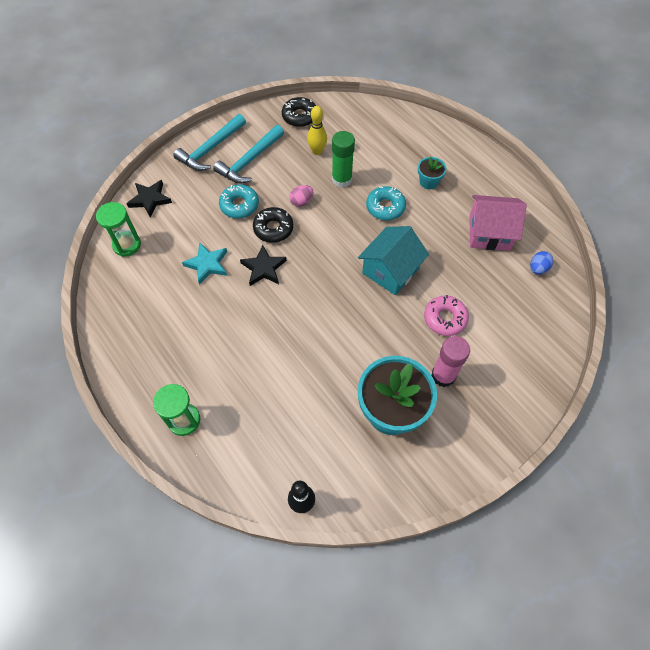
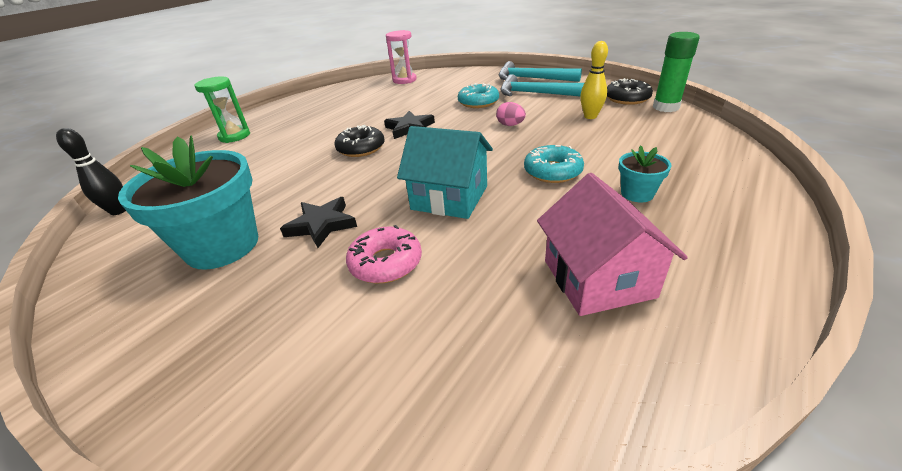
camera: 75 degrees right, 25 degrees down
green hourglass [96,202,141,257] -> pink hourglass [386,30,417,84]
black star [126,180,172,218] -> black star moved to [280,197,357,248]
turquoise star [182,242,227,285] -> none
black donut [253,207,293,243] -> black donut moved to [335,125,385,157]
green glue stick [332,131,355,188] -> green glue stick moved to [653,32,700,112]
pink glue stick [431,336,470,387] -> none
blue egg [530,251,554,275] -> none

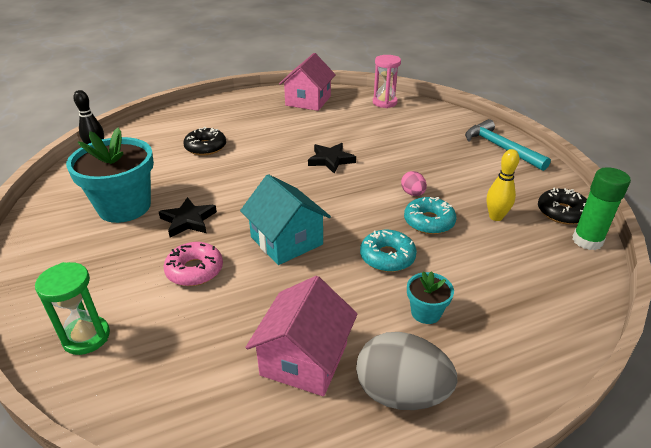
camera: 30 degrees right, 0 degrees up
green hourglass [194,76,250,143] -> green hourglass moved to [35,262,110,355]
black donut [335,125,385,157] -> black donut moved to [183,127,226,155]
turquoise donut [458,83,499,108] -> turquoise donut moved to [404,197,456,234]
turquoise hammer [501,74,584,96] -> none
none -> pink house [279,53,336,111]
none -> grey egg [356,332,458,410]

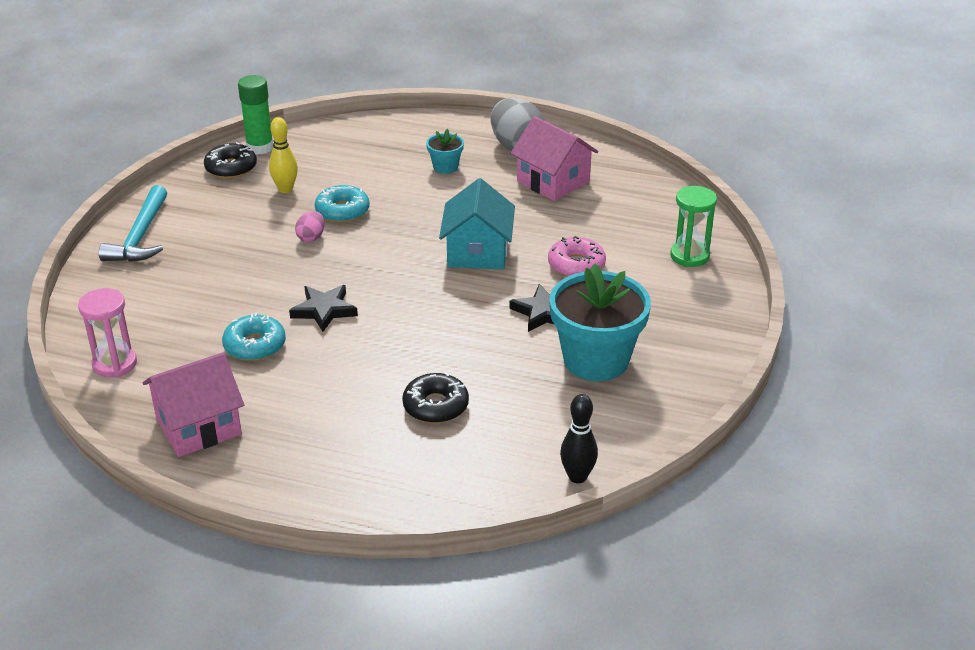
camera: 140 degrees left, 0 degrees up
pink house [246,276,358,396] -> pink house turned 75 degrees clockwise [510,116,598,201]
turquoise donut [360,230,417,272] -> turquoise donut moved to [222,313,286,361]

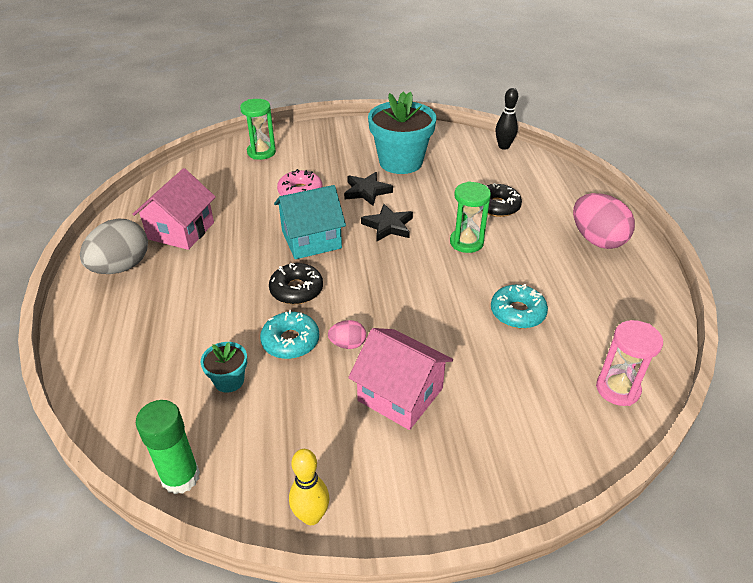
camera: 115 degrees left, 5 degrees up
turquoise hammer [99,185,167,262] -> none
pink house [142,352,244,457] -> pink house moved to [348,328,453,430]
black donut [204,142,257,179] -> black donut moved to [269,263,323,304]
yellow bowling pin [269,117,298,193] -> yellow bowling pin moved to [289,449,329,525]
black star [289,285,358,332] -> black star moved to [361,204,413,242]
turquoise flower pot [426,129,464,174] -> turquoise flower pot moved to [201,342,247,393]
none -> green hourglass [450,181,491,253]
none -> pink egg [573,193,635,249]

